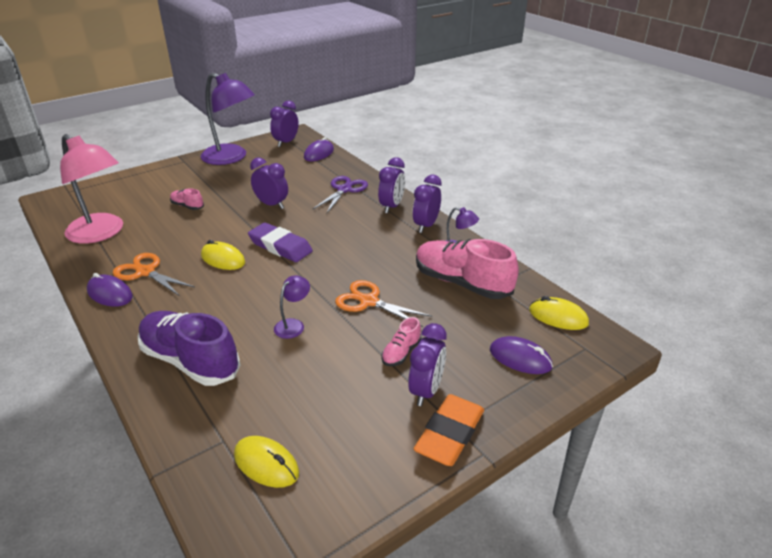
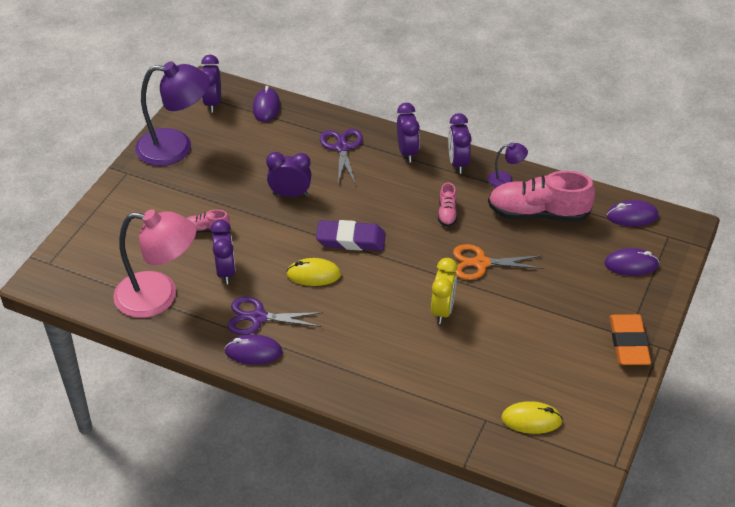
camera: 30 degrees left, 10 degrees up
orange scissors [113,253,195,296] -> purple scissors [227,297,323,335]
purple shoe [137,311,240,386] -> none
purple lamp [274,275,310,339] -> yellow clock [431,258,458,324]
pink shoe [381,317,421,366] -> pink shoe moved to [438,182,457,227]
purple clock [408,323,447,406] -> purple clock moved to [211,220,236,284]
yellow mouse [529,296,589,330] -> purple mouse [607,200,658,226]

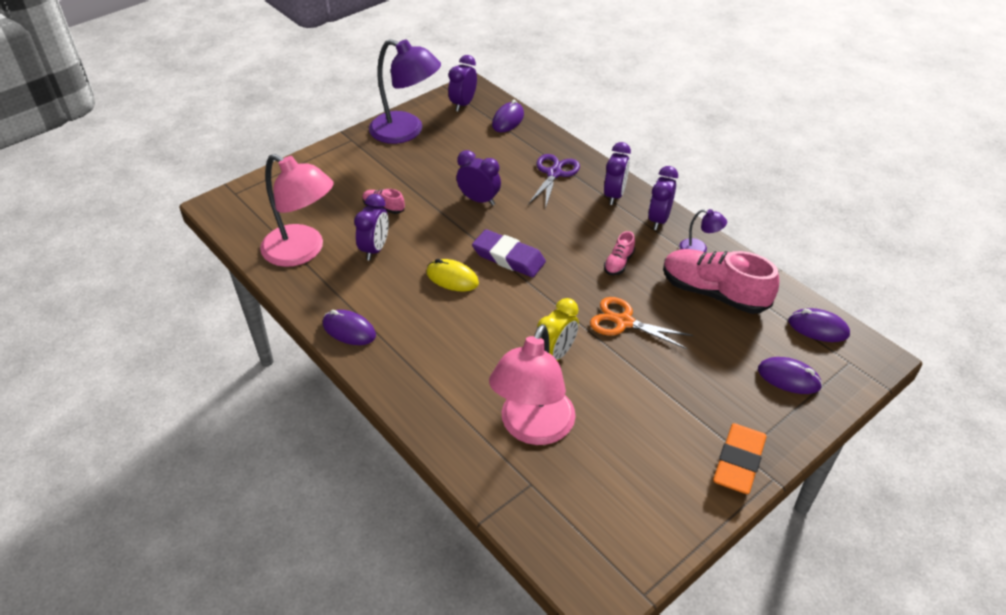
camera: 25 degrees right, 0 degrees up
purple scissors [227,297,323,335] -> none
yellow mouse [501,401,563,434] -> none
none -> pink lamp [489,324,576,445]

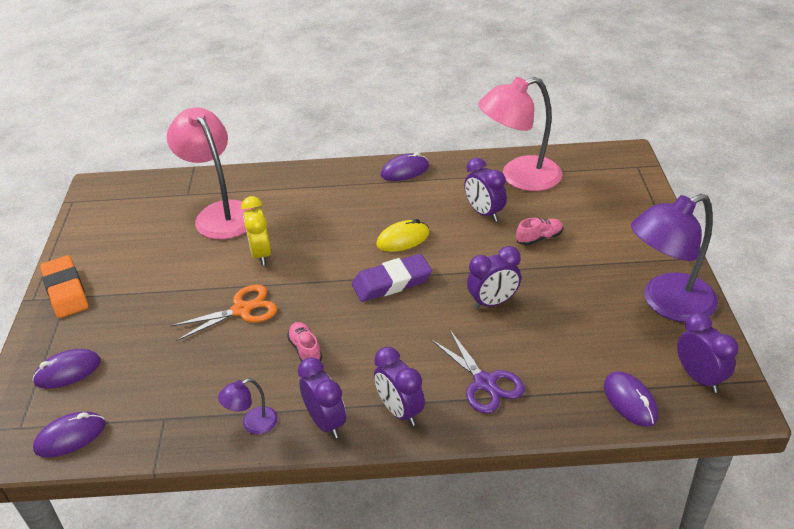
camera: 130 degrees right, 5 degrees down
pink shoe [663,249,779,314] -> none

